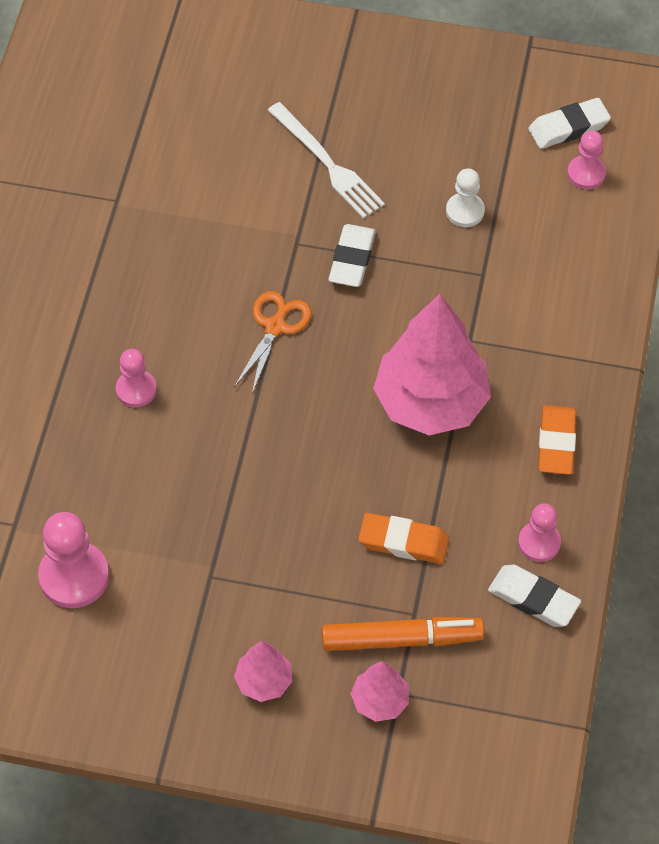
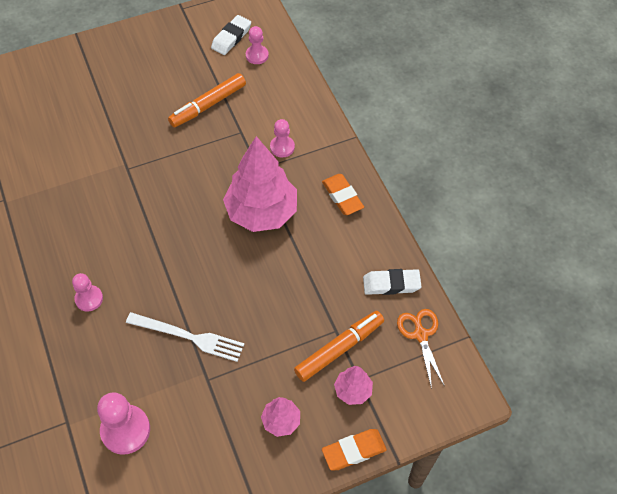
camera: 35 degrees left, 0 degrees up
orange scissors [234,291,311,394] -> orange scissors moved to [397,309,445,389]
white fork [268,102,385,219] -> white fork moved to [126,312,244,362]
white eraser [328,224,376,287] -> none
orange eraser [359,513,449,564] -> orange eraser moved to [322,429,387,470]
white pawn [446,169,485,227] -> orange marker [168,73,246,127]
pink pawn [518,503,561,562] -> pink pawn moved to [270,119,295,157]

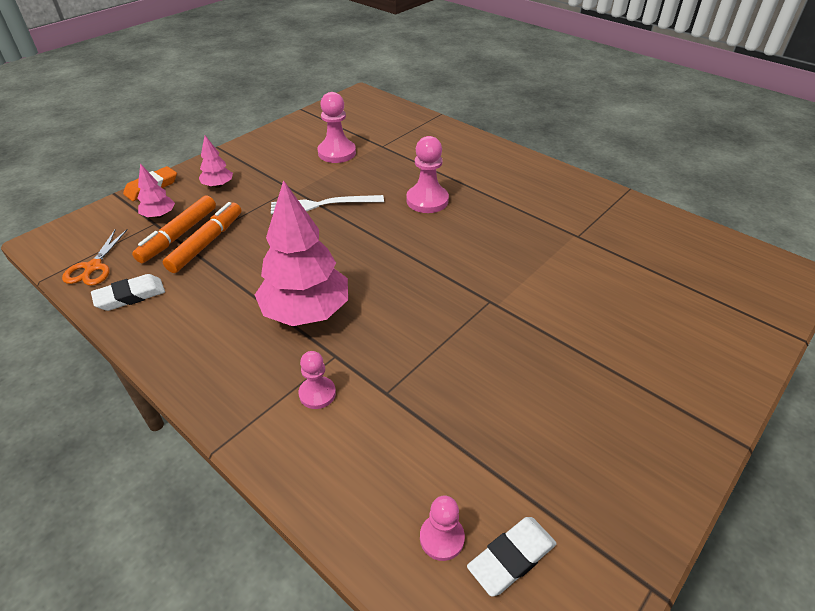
camera: 155 degrees right, 15 degrees down
pink pawn [72,273,103,312] -> pink pawn [406,136,449,213], size x1.63
orange marker [168,73,246,127] -> orange marker moved to [163,202,241,273]
white eraser [211,15,251,55] -> white eraser turned 45 degrees clockwise [467,517,557,597]
orange eraser [322,174,364,215] -> none
orange scissors [397,309,445,389] -> orange scissors turned 45 degrees clockwise [62,229,128,286]

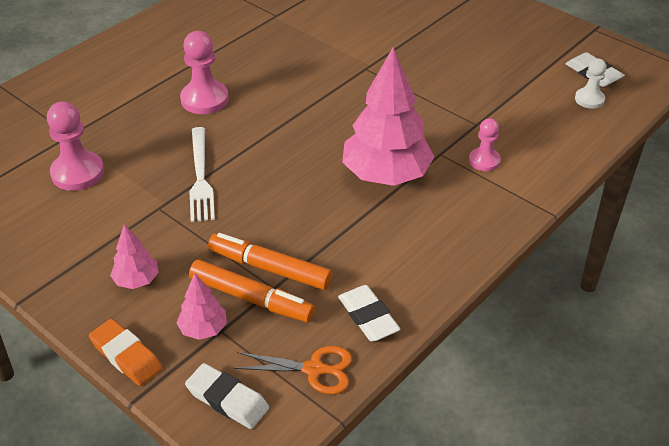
camera: 90 degrees left, 0 degrees up
pink pawn [420,496,465,561] -> white pawn [575,58,607,109]
none -> white eraser [185,363,269,429]

